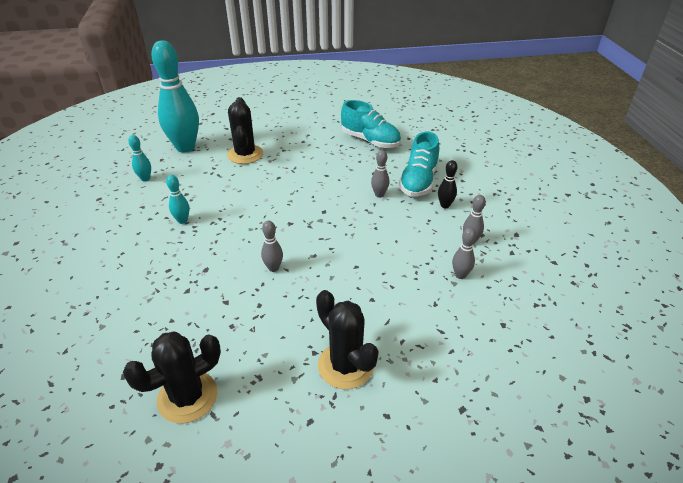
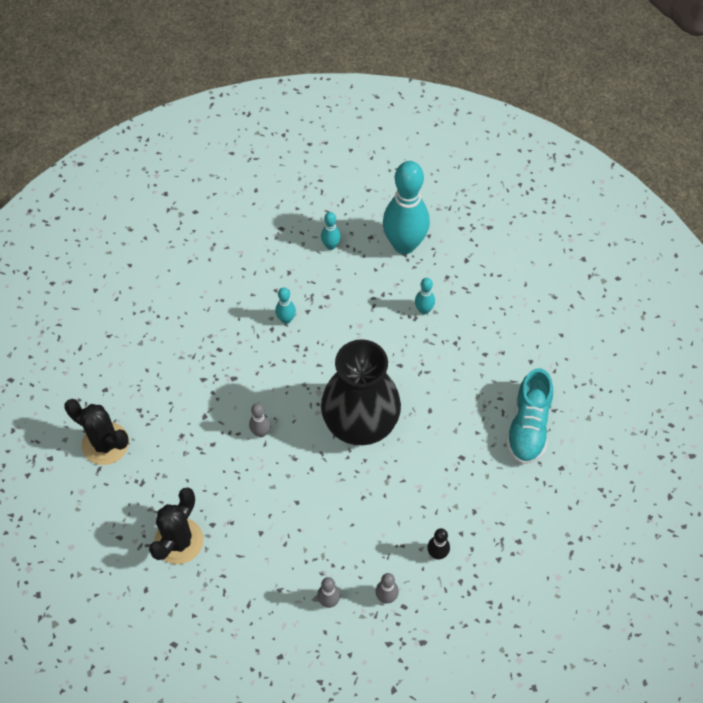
camera: 65 degrees right, 20 degrees up
black cactus [227,97,263,164] -> turquoise bowling pin [415,278,435,314]
grey bowling pin [371,150,389,198] -> none
turquoise shoe [399,132,439,196] -> none
none -> black vase [321,339,401,445]

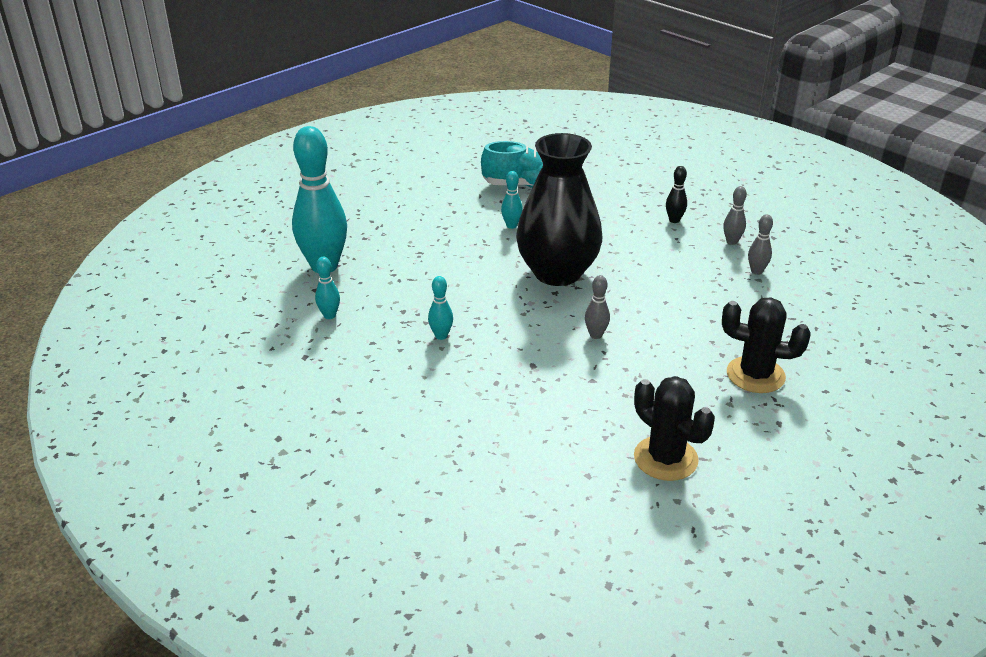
camera: 100 degrees left, 25 degrees down
black cactus [64,399,129,465] -> black cactus turned 60 degrees counterclockwise [634,376,715,481]
turquoise bowling pin [415,278,435,314] -> turquoise bowling pin moved to [501,171,523,229]

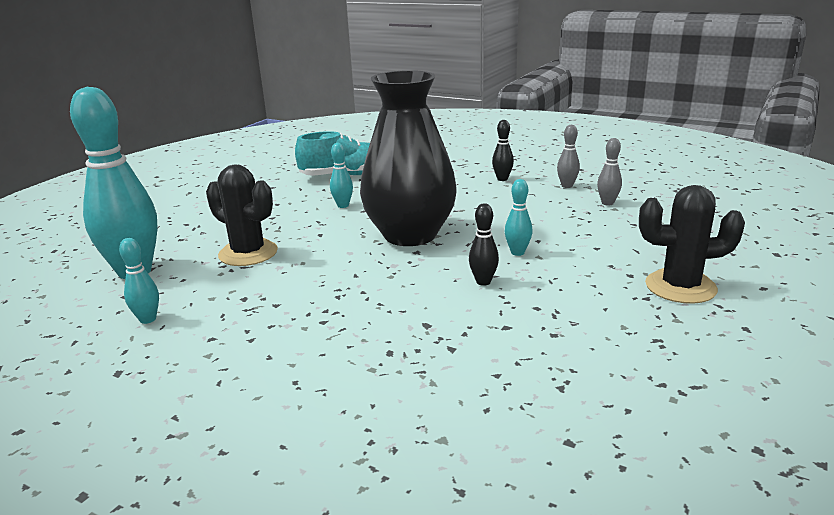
camera: 15 degrees left, 10 degrees down
turquoise bowling pin [428,276,453,340] -> turquoise bowling pin moved to [505,179,533,256]
grey bowling pin [585,275,610,339] -> black bowling pin [469,203,499,286]
black cactus [634,376,715,481] -> black cactus moved to [206,164,278,266]

